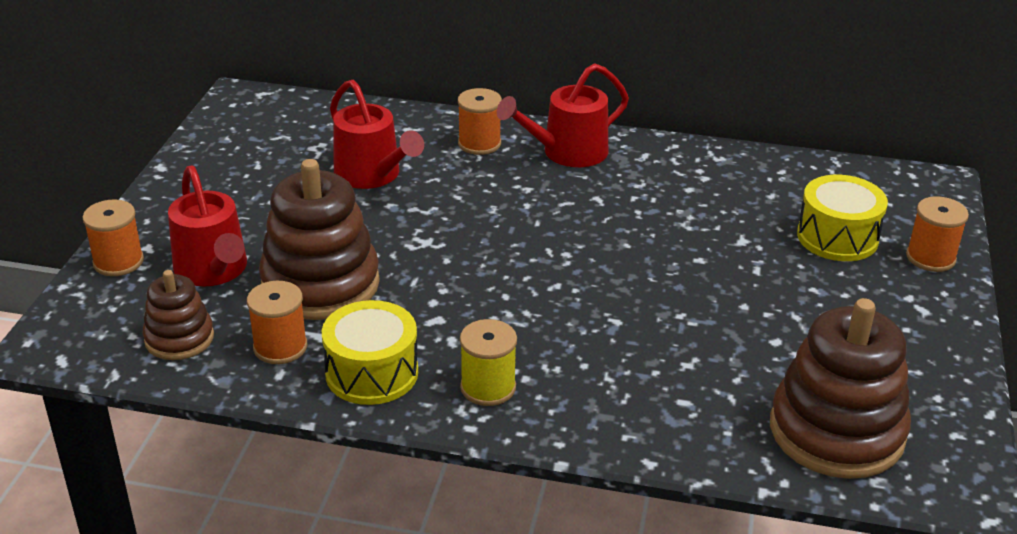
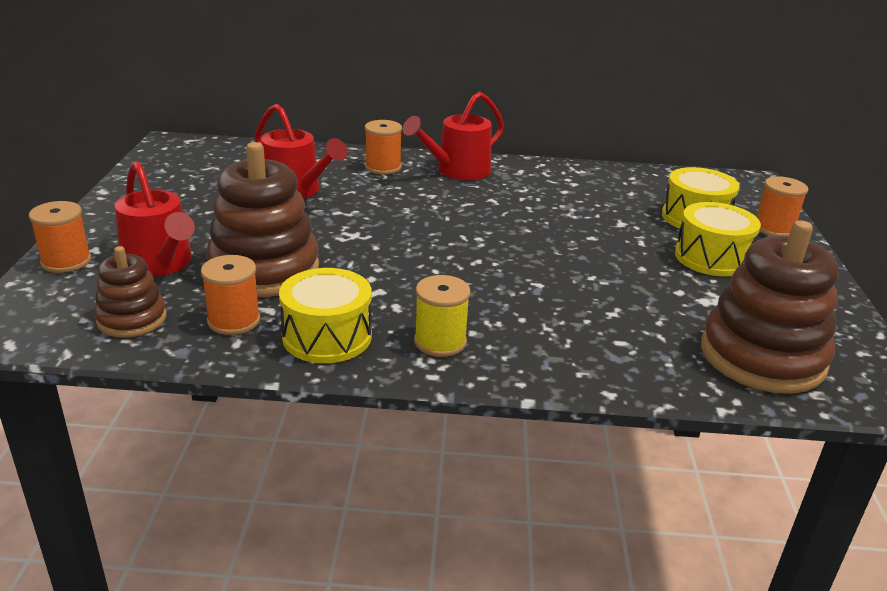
camera: 10 degrees left, 5 degrees down
none -> yellow drum [675,202,761,277]

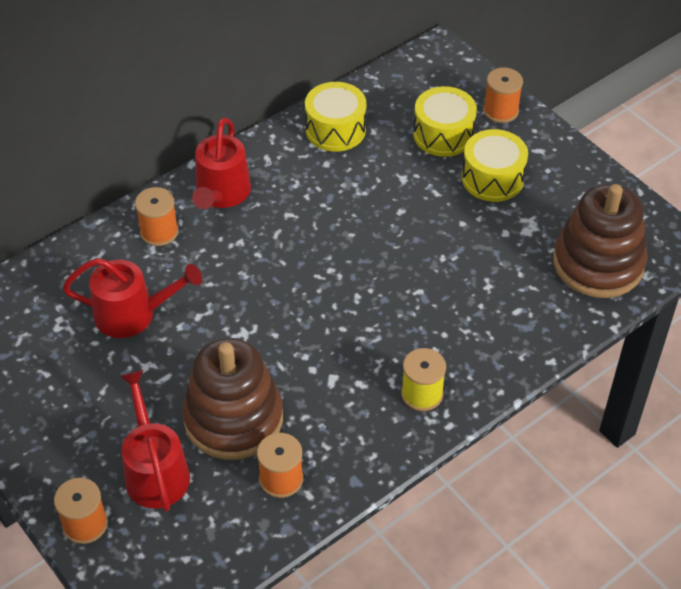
camera: 40 degrees left, 20 degrees up
brown stacking toy [94,246,167,338] -> none
red watering can [115,161,195,277] -> red watering can turned 120 degrees counterclockwise [120,370,190,511]
yellow drum [279,268,372,363] -> yellow drum moved to [305,82,366,152]

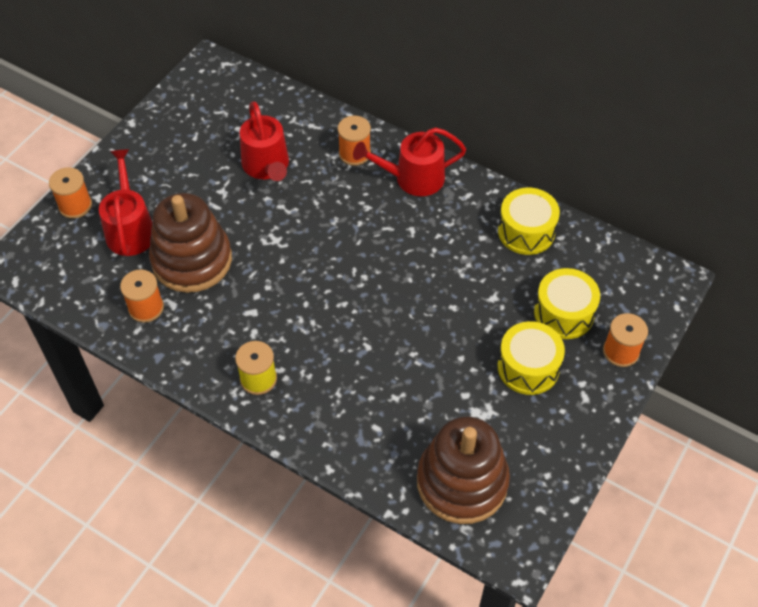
camera: 70 degrees right, 5 degrees up
red watering can [120,370,190,511] -> red watering can turned 60 degrees counterclockwise [99,149,152,256]

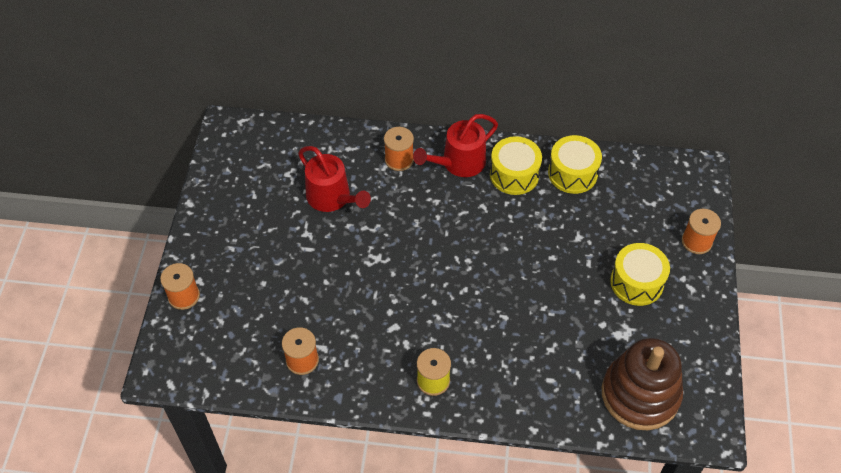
camera: 25 degrees left, 0 degrees up
red watering can [99,149,152,256] -> none
brown stacking toy [149,193,232,293] -> none
yellow drum [534,268,600,339] -> yellow drum moved to [490,136,542,195]

